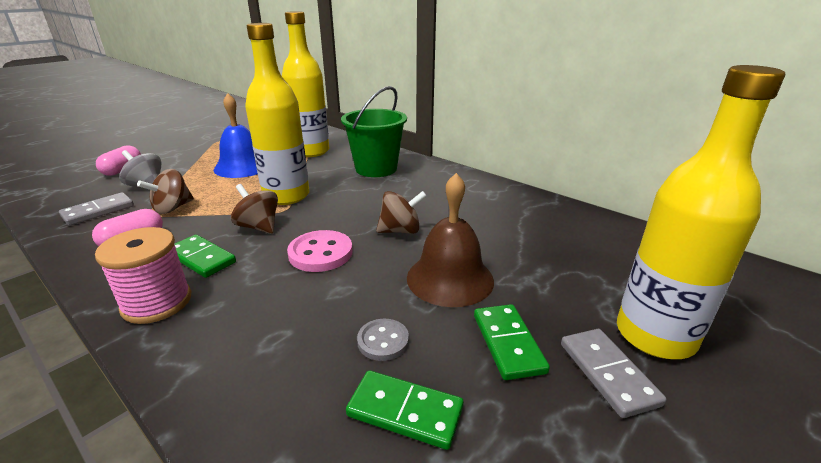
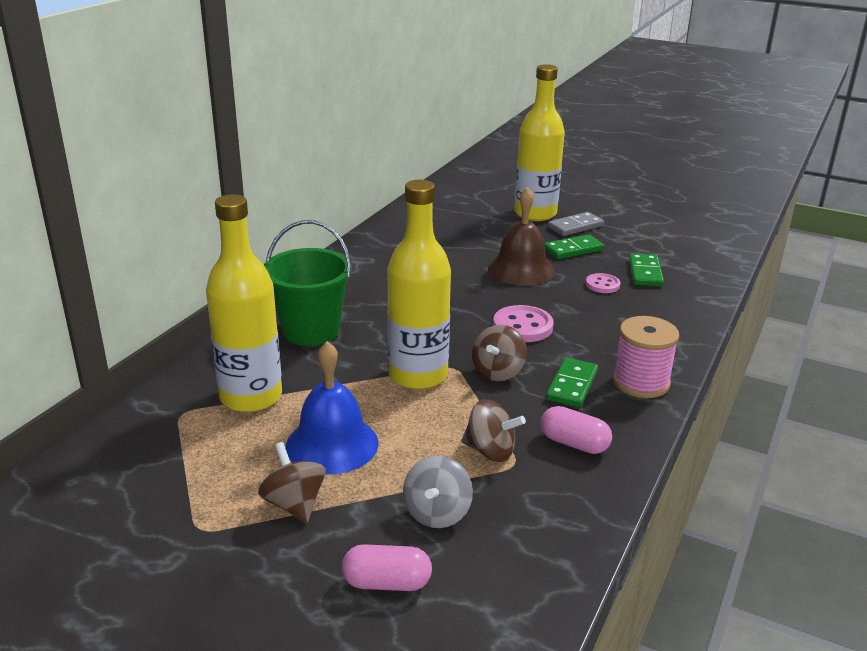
camera: 105 degrees left, 0 degrees up
grey domino [59,192,134,226] -> none
grey button [357,319,409,361] -> pink button [586,273,621,293]
brown spinning top [376,191,427,234] -> brown spinning top moved to [258,442,326,523]

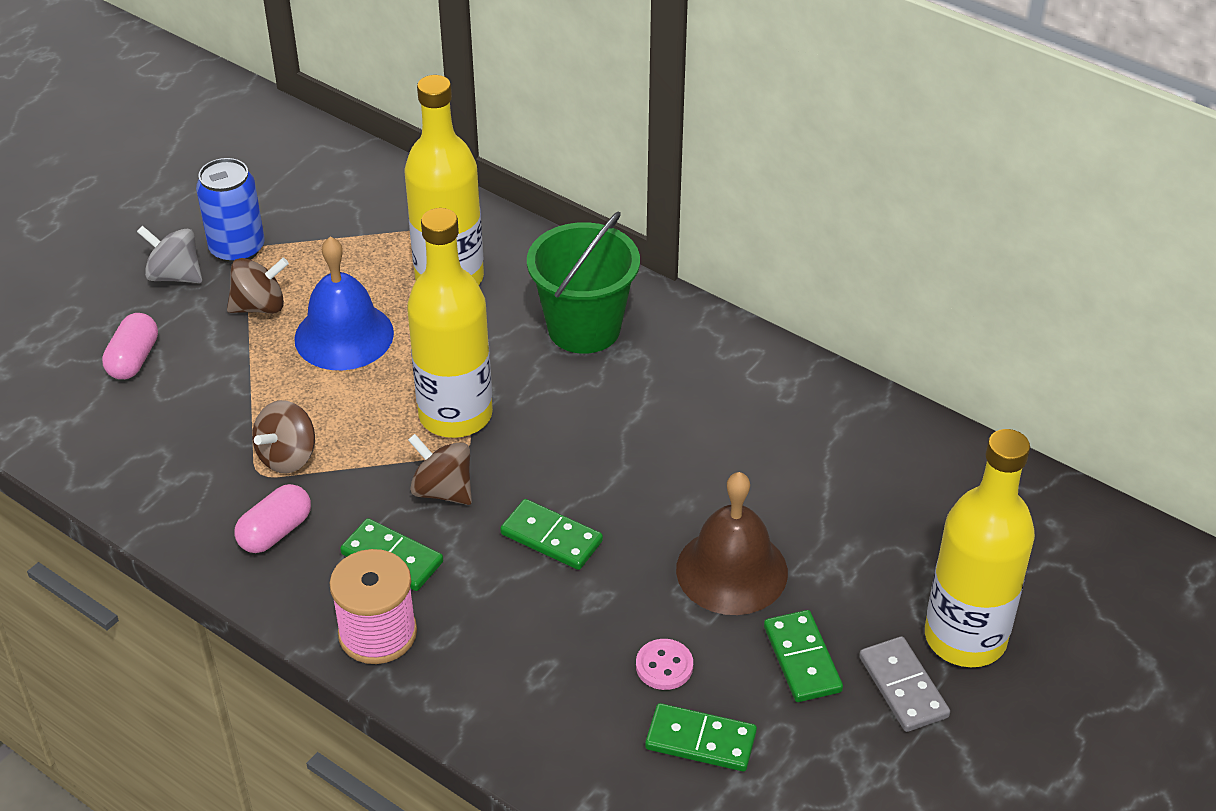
camera: 100 degrees right, 15 degrees up
grey spinning top [403,456,473,528] -> grey spinning top moved to [137,226,202,283]
pink button [493,305,554,342] -> green domino [500,499,603,570]
none -> blue can [196,158,265,264]

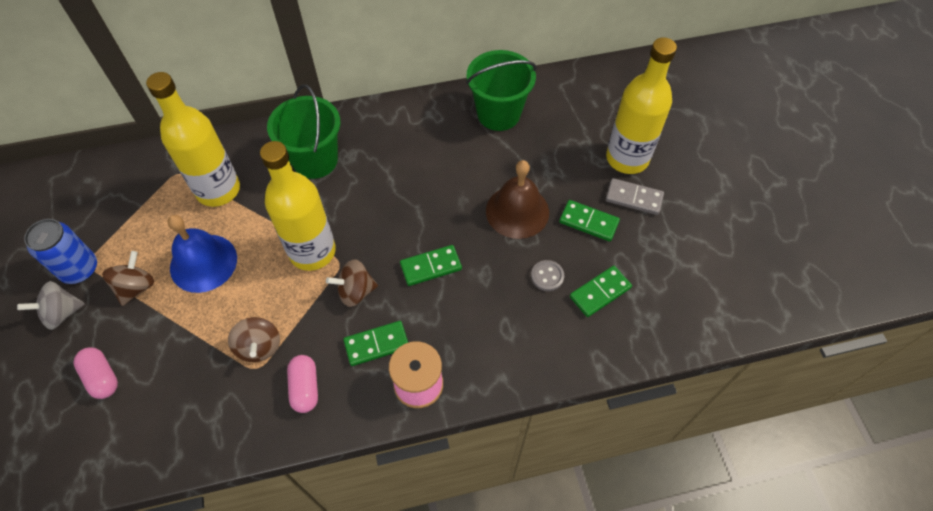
camera: 50 degrees left, 15 degrees up
pink button [636,639,693,690] -> grey button [531,260,564,291]
none -> green bucket [466,50,537,131]

